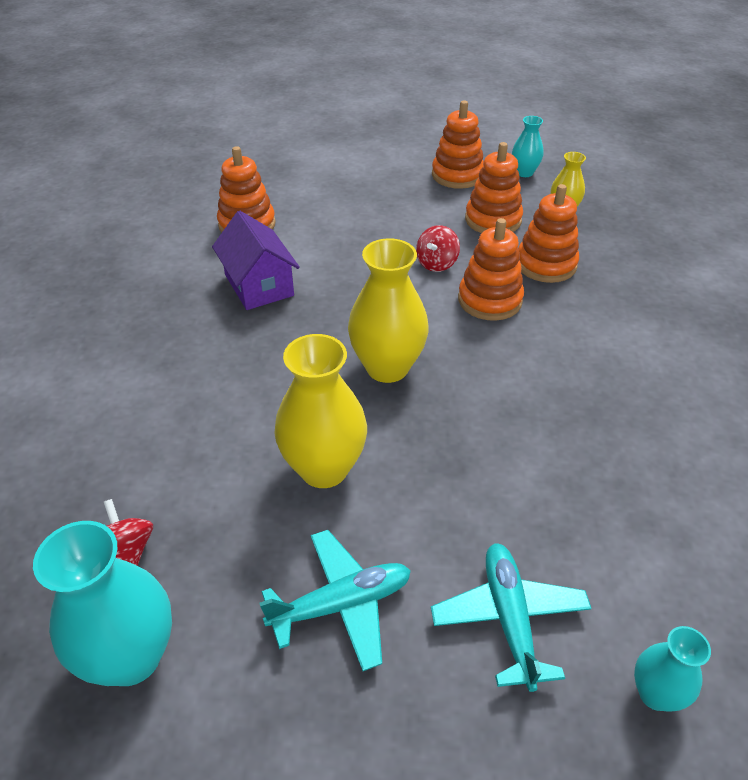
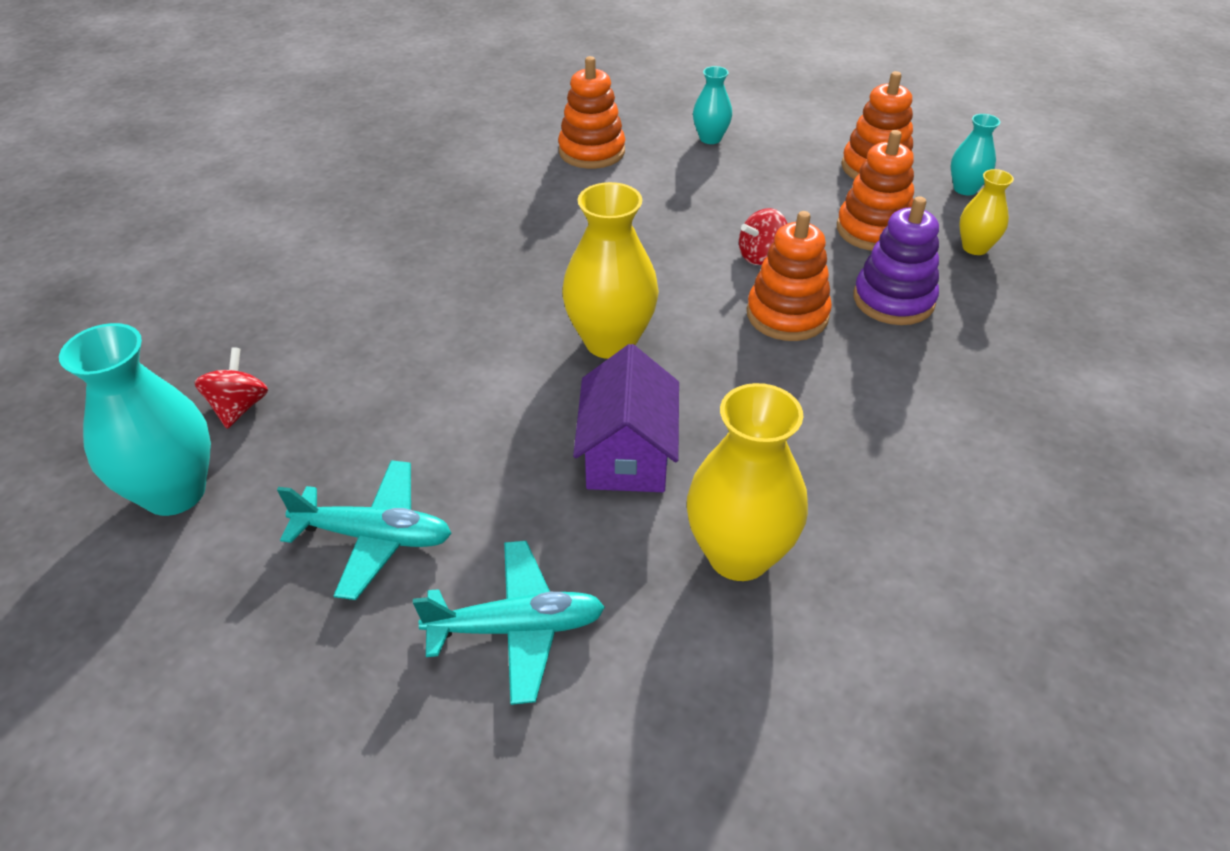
camera: 30 degrees right, 0 degrees up
purple house [212,211,300,310] -> purple house moved to [573,344,679,492]
yellow vase [274,334,367,488] -> yellow vase moved to [687,383,808,581]
turquoise plane [431,543,591,692] -> turquoise plane turned 60 degrees clockwise [413,541,605,705]
orange stacking toy [518,184,579,283] -> purple stacking toy [853,196,939,325]
turquoise vase [634,626,711,712] -> turquoise vase moved to [693,66,732,144]

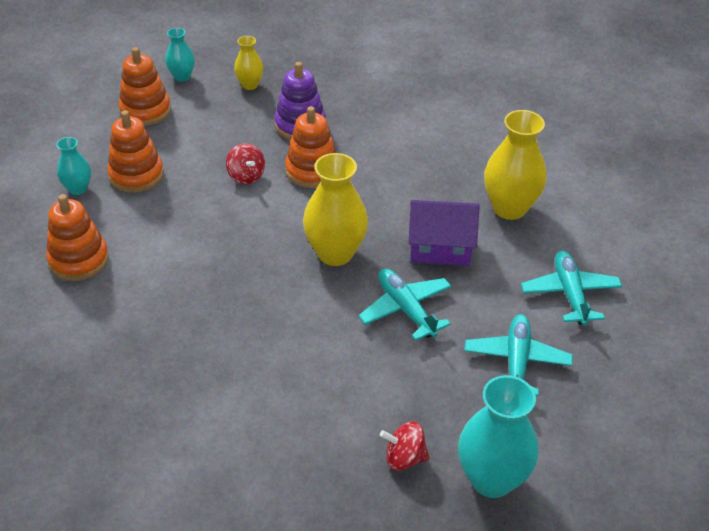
camera: 90 degrees left, 0 degrees up
orange stacking toy [837,130,914,251] -> orange stacking toy moved to [107,110,164,193]
none -> turquoise plane [358,268,452,341]

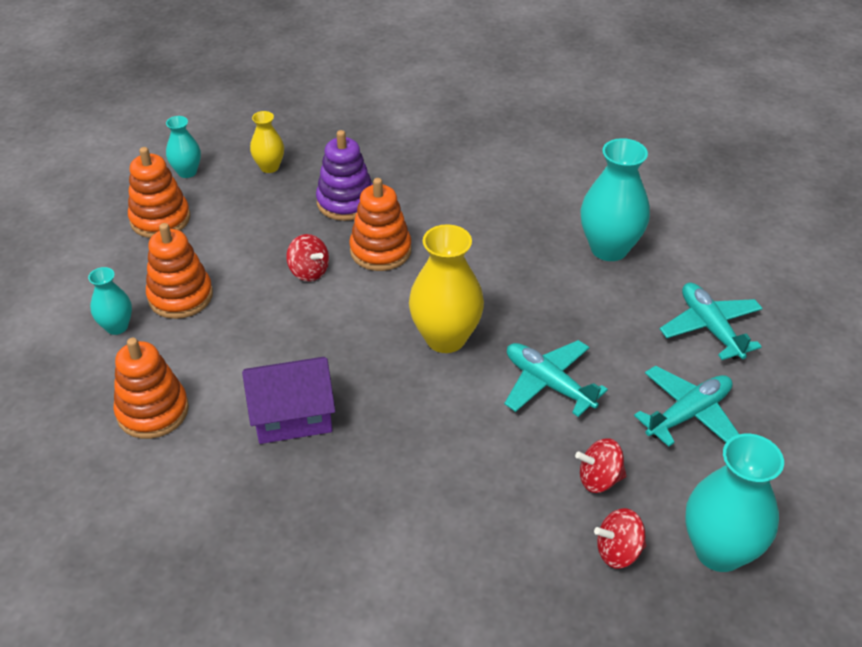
camera: 15 degrees left, 0 degrees up
purple house [408,200,480,266] -> purple house moved to [242,357,335,444]
turquoise plane [464,314,573,396] -> turquoise plane turned 60 degrees clockwise [634,366,739,447]
yellow vase [484,110,546,220] -> turquoise vase [580,138,650,261]
none -> red spinning top [575,438,626,493]

